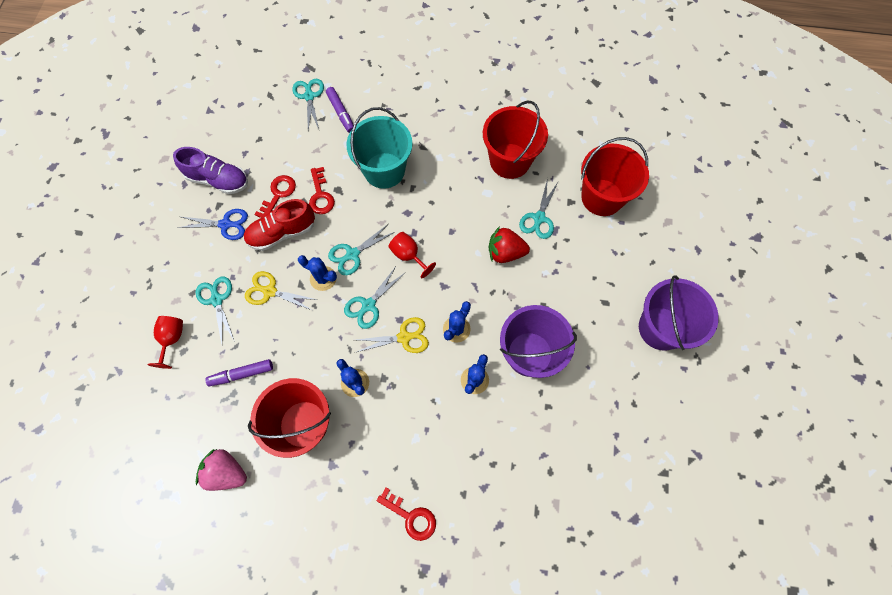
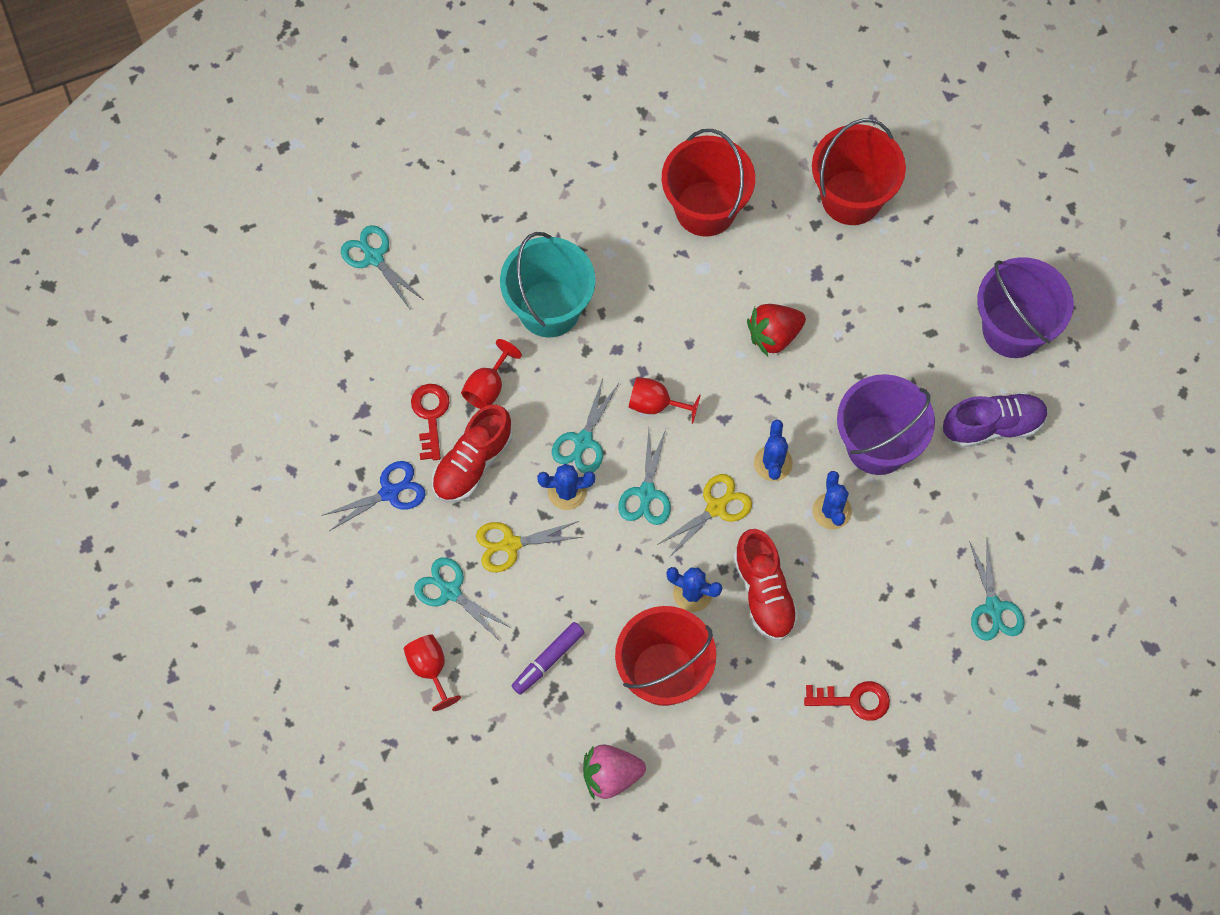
camera: 30 degrees left, 0 degrees up
purple shoe [173,147,248,194] -> purple shoe moved to [943,392,1048,448]
red key [309,167,335,214] -> red goblet [461,339,522,409]
purple marker [326,87,354,133] -> none
turquoise scissors [519,178,558,239] -> turquoise scissors moved to [969,540,1025,641]
none -> red shoe [734,529,799,641]

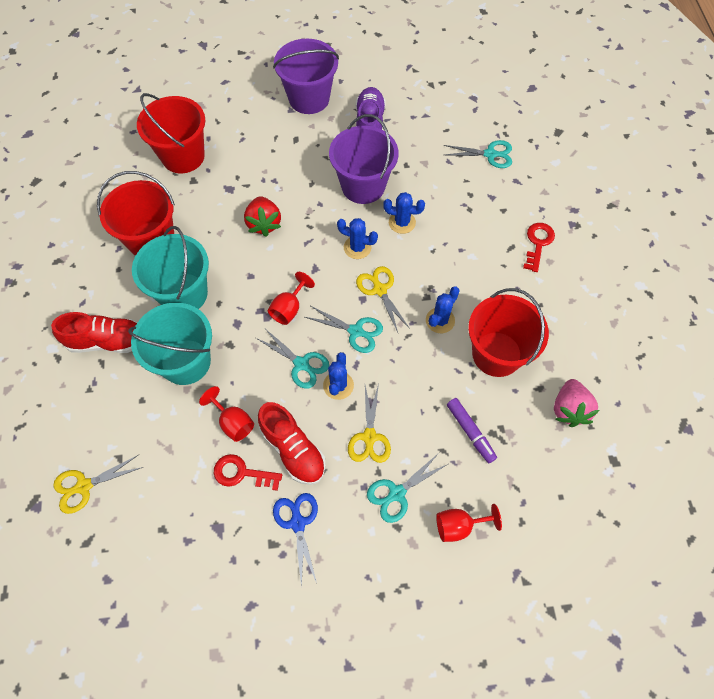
camera: 75 degrees left, 5 degrees down
turquoise scissors [341,225,424,309] -> yellow scissors [53,455,143,514]
red shoe [734,529,799,641] -> red shoe moved to [51,312,138,353]
none -> turquoise bucket [132,226,209,309]

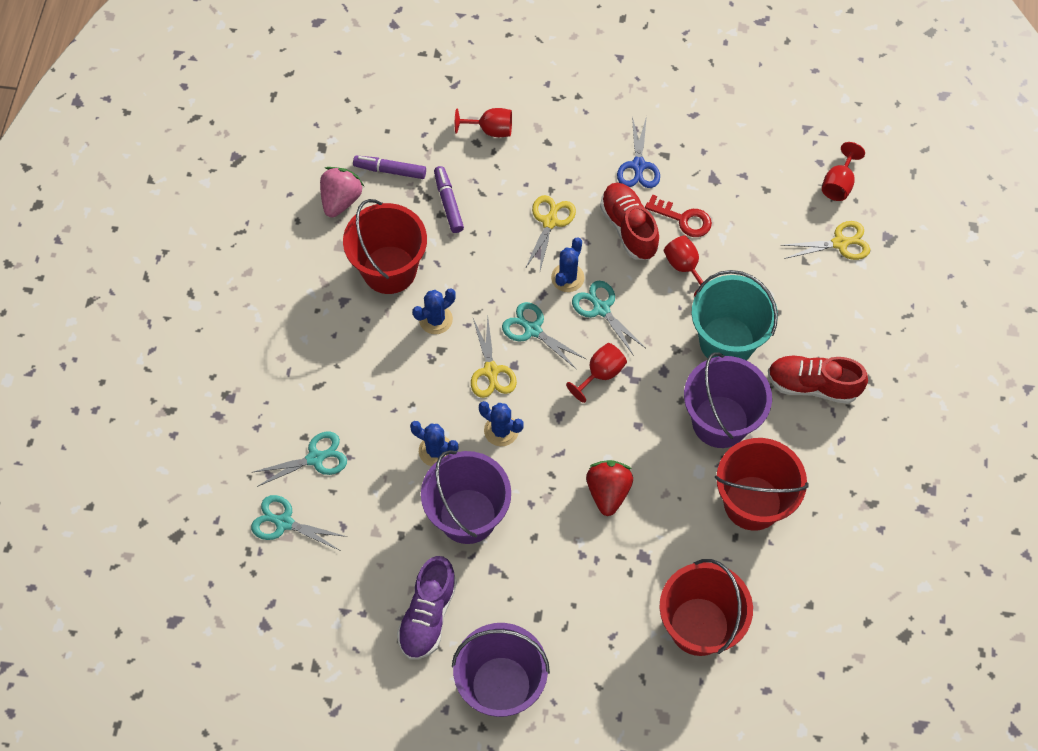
camera: 165 degrees left, 0 degrees up
turquoise bucket [132,226,209,309] -> purple bucket [684,352,772,448]
turquoise scissors [367,453,448,523] -> turquoise scissors moved to [254,432,347,487]
red key [523,223,555,272] -> none
none -> purple marker [353,155,426,179]
none -> red goblet [822,142,865,201]

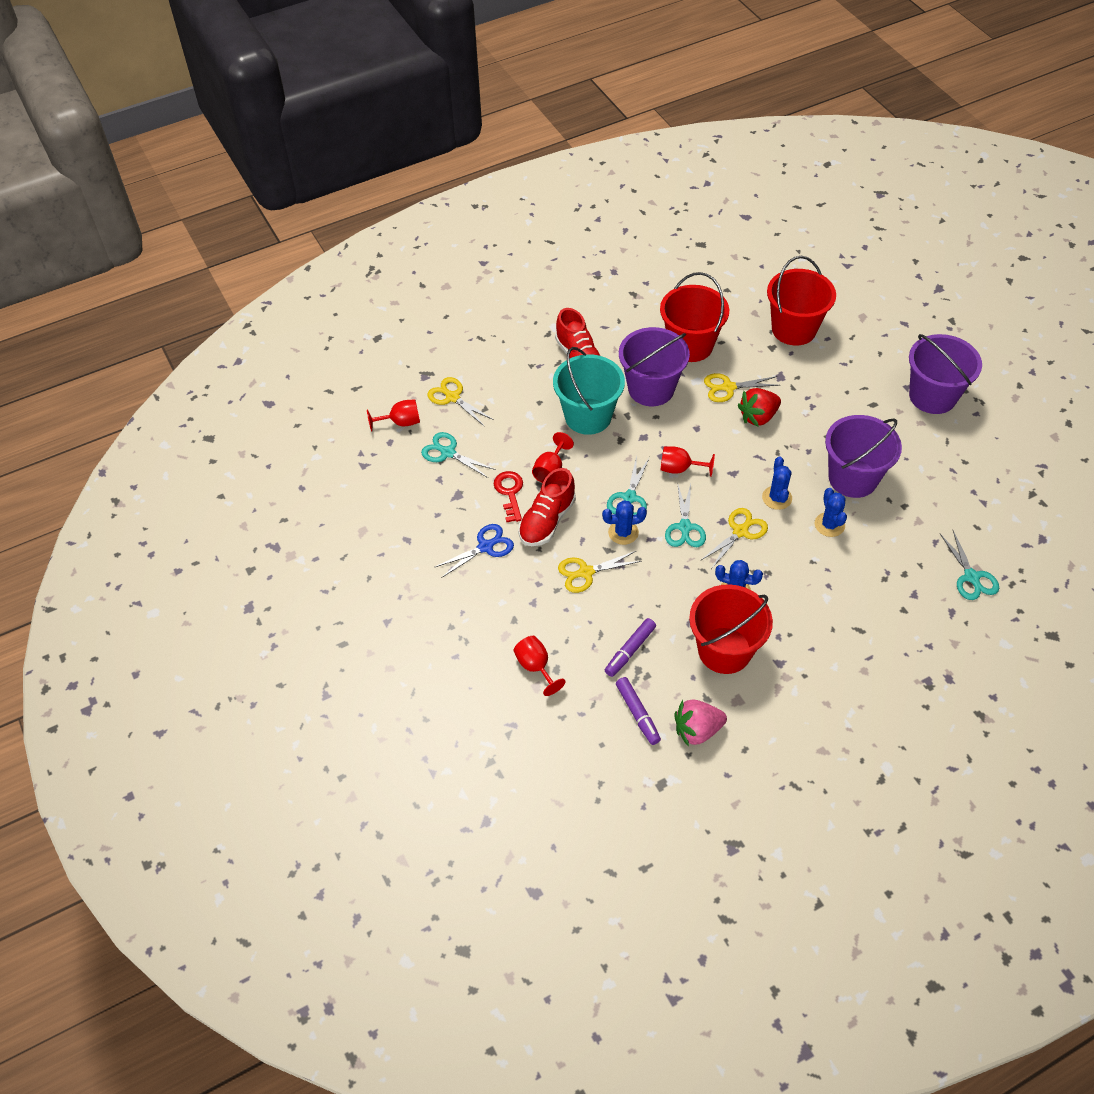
camera: 125 degrees left, 10 degrees down
turquoise scissors [254,432,347,487] -> turquoise scissors moved to [421,432,496,478]
purple shoe [397,556,457,660] -> none
none -> yellow scissors [704,373,779,402]

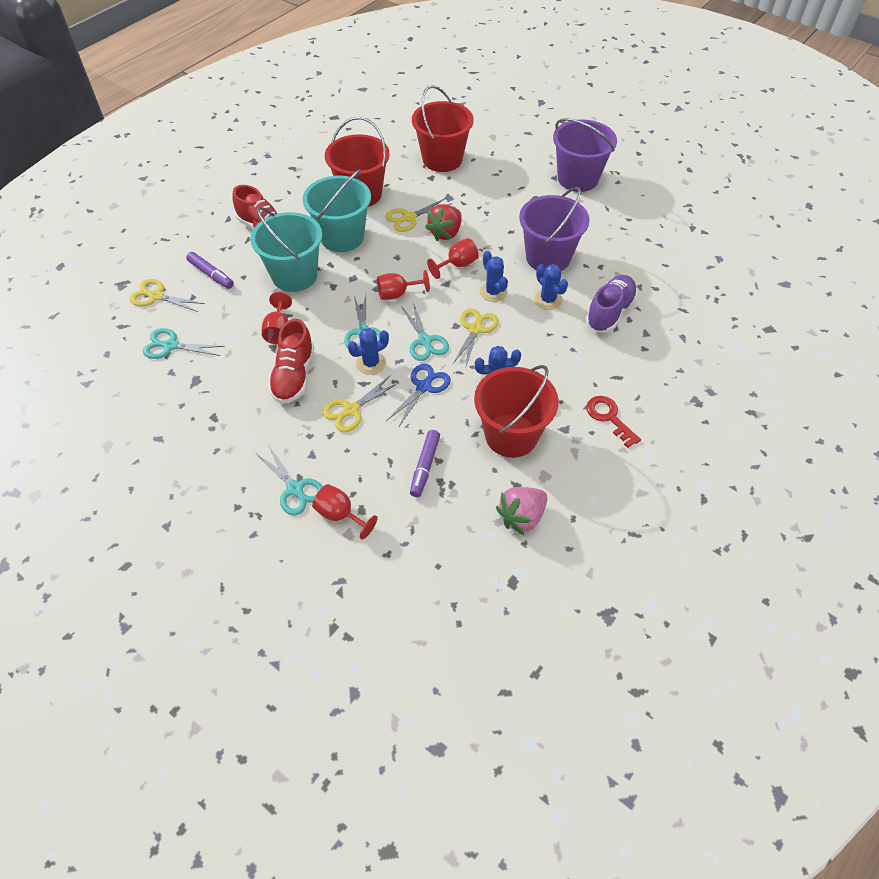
camera: 25 degrees left, 0 degrees up
red goblet [367,399,420,431] -> red goblet moved to [427,238,479,279]
blue scissors [435,524,514,577] -> blue scissors moved to [386,364,451,428]
red key [494,471,523,523] -> red key moved to [586,396,641,448]
purple marker [616,677,661,745] -> purple marker moved to [186,252,234,289]
purple bucket [619,327,690,406] -> turquoise bucket [303,169,371,252]
turquoise scissors [940,530,999,600] -> turquoise scissors moved to [256,445,323,515]
none -> purple shoe [586,275,638,333]

